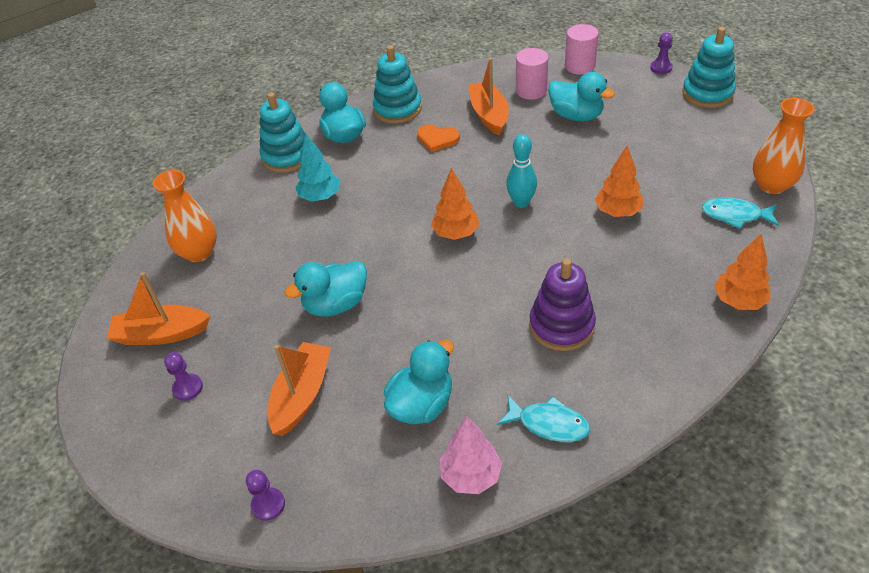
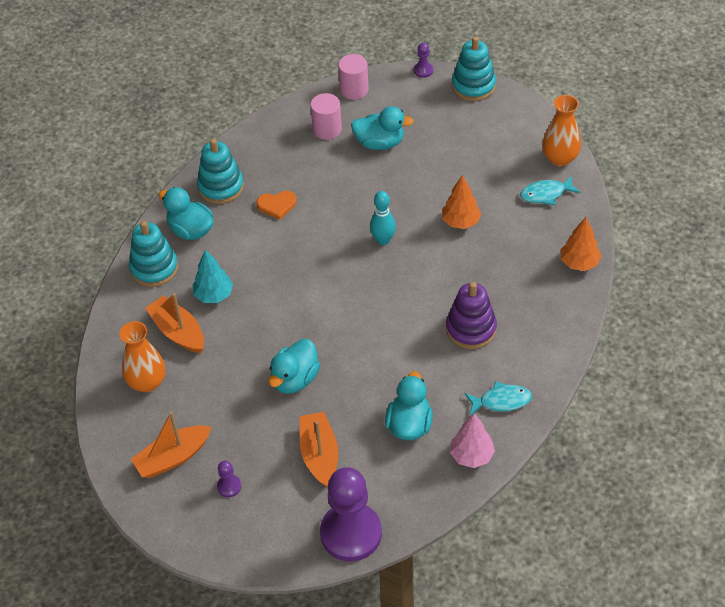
camera: 30 degrees left, 5 degrees up
purple pawn [246,470,285,521] -> purple pawn [320,467,382,561], size x2.47
orange tree [431,168,479,240] -> none
orange boat [468,58,509,136] -> orange boat moved to [145,293,204,353]

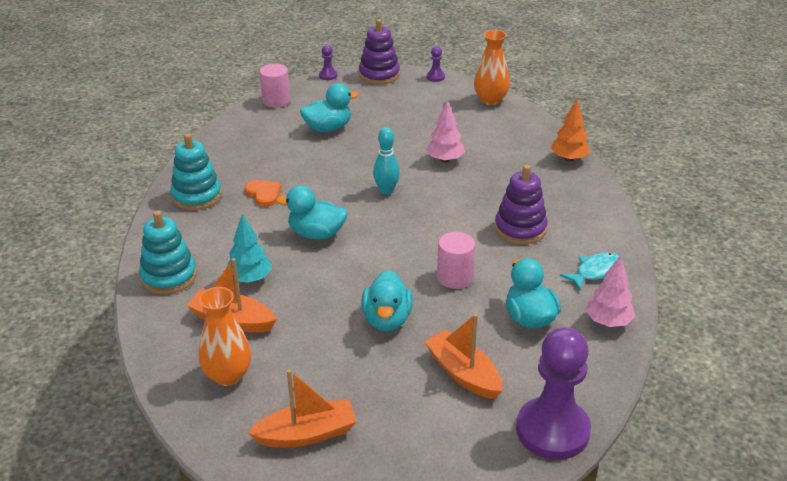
camera: 30 degrees left, 15 degrees down
orange boat [131,411,211,478] -> orange boat turned 135 degrees counterclockwise [248,369,357,448]
turquoise duck [159,187,214,240] -> turquoise duck moved to [276,185,348,240]
purple pawn [217,461,241,497] -> purple pawn moved to [427,46,445,82]
orange heart [256,191,297,220] -> orange heart turned 90 degrees counterclockwise [245,180,281,207]
pink cylinder [310,93,342,140] -> pink cylinder moved to [437,232,475,289]
orange tree [442,175,481,229] -> pink tree [426,99,465,163]
turquoise stacking toy [452,36,496,101] -> purple stacking toy [359,19,400,85]
turquoise fish [520,175,580,205] -> none

